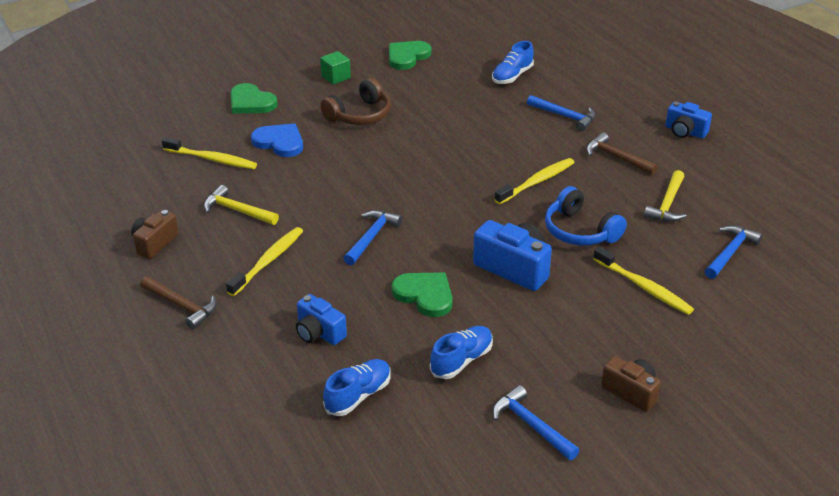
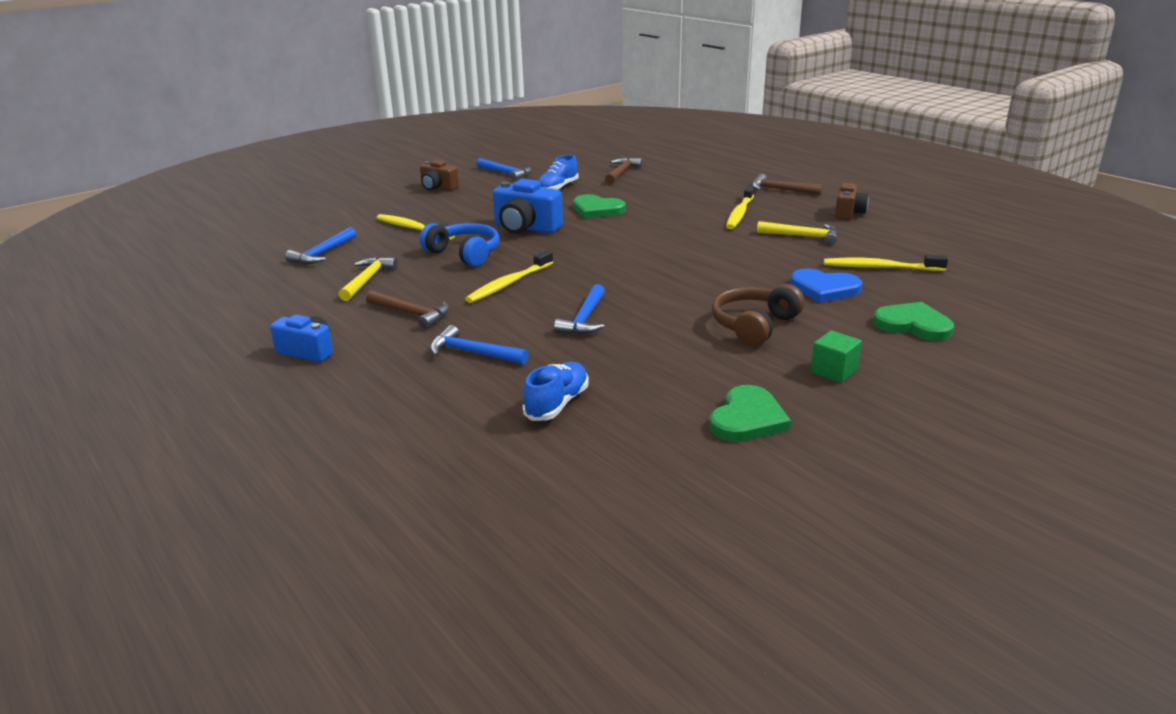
camera: 170 degrees right, 10 degrees down
blue camera [296,294,347,345] -> none
blue shoe [323,359,391,416] -> brown hammer [605,157,643,184]
blue hammer [343,210,402,265] -> blue hammer moved to [554,284,605,335]

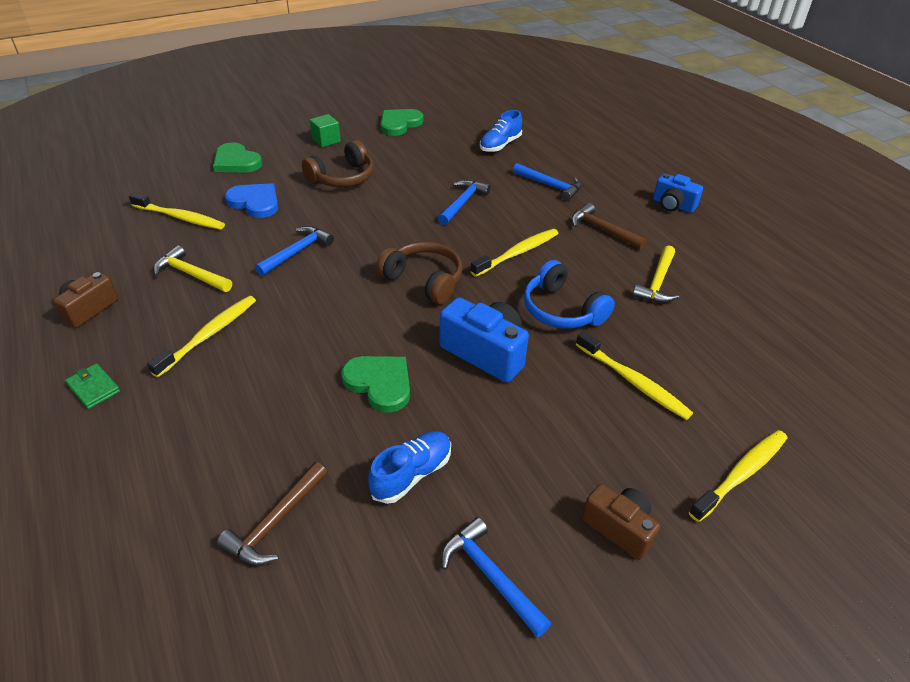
camera: 170 degrees left, 15 degrees up
blue hammer [285,227,356,264] -> blue hammer moved to [255,226,334,276]
brown hammer [752,174,823,195] -> green wallet [65,363,120,409]
none -> brown headphones [376,242,462,304]
none -> yellow toothbrush [689,430,788,522]

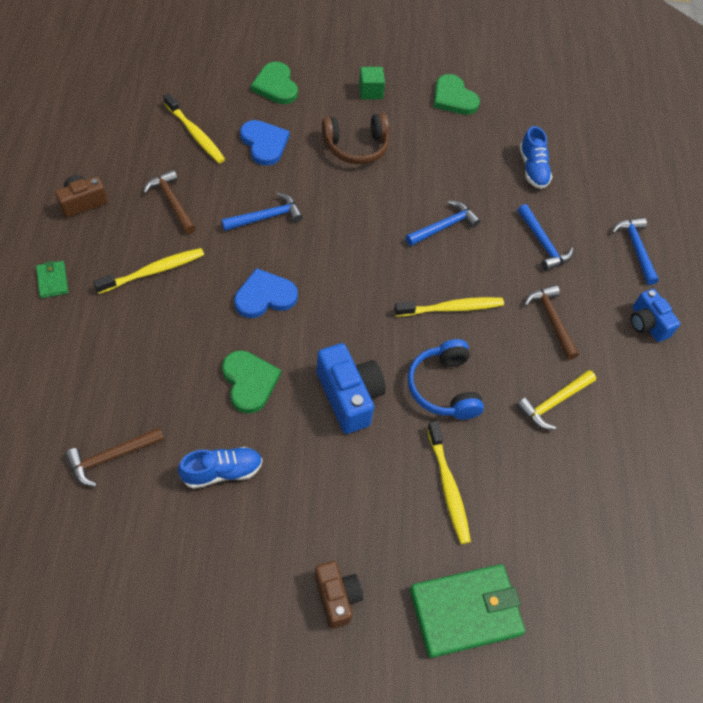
camera: 25 degrees right, 15 degrees up
yellow hammer [154,245,232,292] -> brown hammer [143,170,196,234]
brown headphones [376,242,462,304] -> none
green heart [380,109,424,136] -> green heart turned 105 degrees counterclockwise [434,74,480,115]
blue hammer [441,517,551,638] -> blue hammer moved to [612,218,659,285]
blue shoe [480,110,522,152] -> blue shoe turned 75 degrees counterclockwise [519,126,552,189]
yellow toothbrush [689,430,788,522] -> green wallet [410,564,525,658]
none -> blue heart [234,268,298,318]

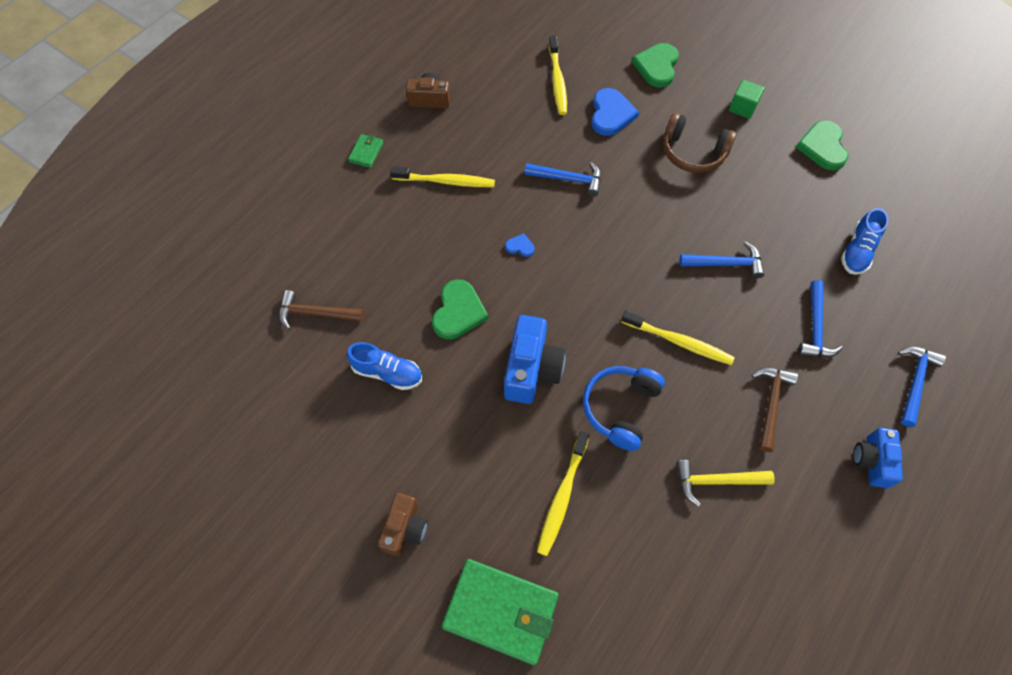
camera: 40 degrees right, 5 degrees up
brown hammer [143,170,196,234] -> none
blue heart [234,268,298,318] -> blue heart [505,233,535,257], size x0.48

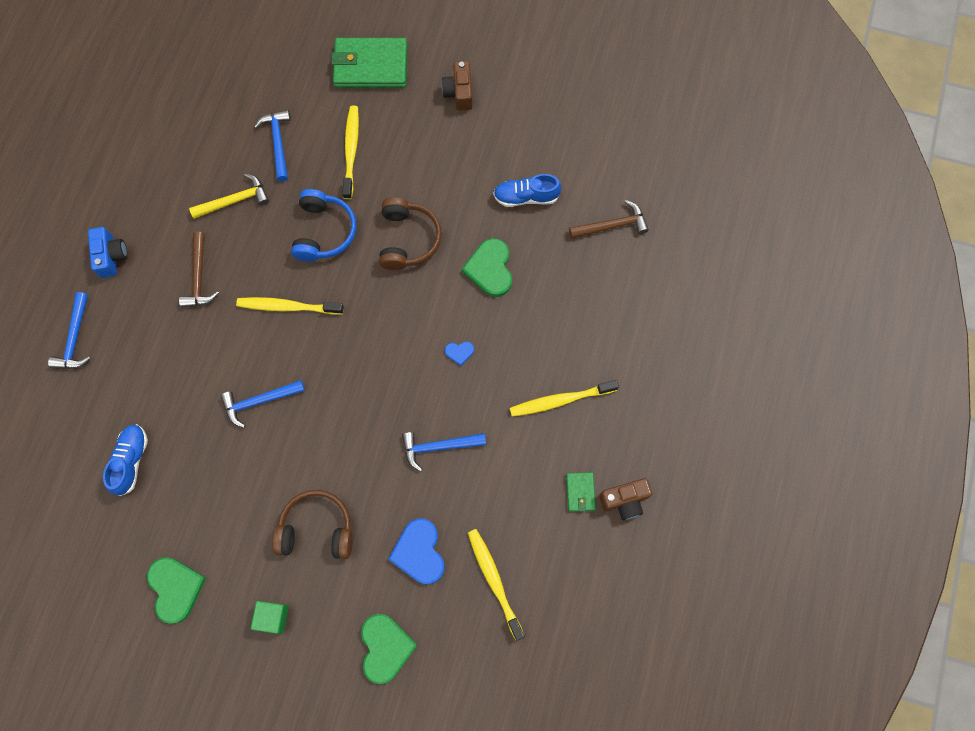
camera: 160 degrees right, 10 degrees up
green wallet [348,134,383,168] -> green wallet moved to [566,472,596,512]
blue camera [504,315,565,404] -> brown headphones [379,198,442,270]
blue hammer [798,280,843,357] -> blue hammer moved to [254,110,291,182]

